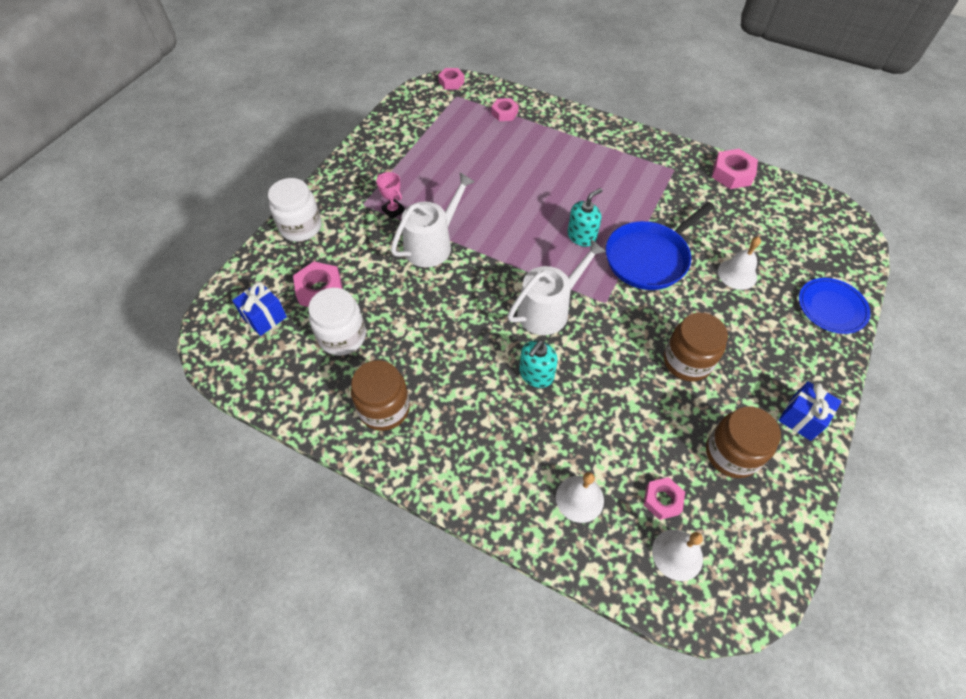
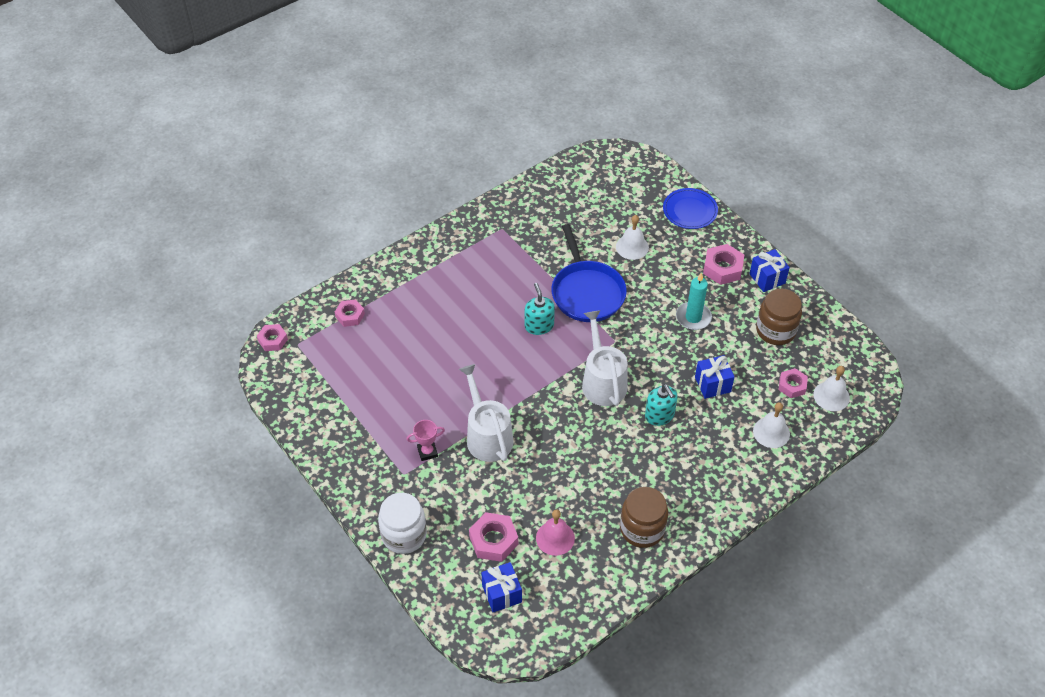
camera: 65 degrees left, 5 degrees down
white jar [308,288,366,356] -> pink bell [536,509,575,556]
brown jar [664,313,728,382] -> turquoise candle [676,273,712,330]
pink nut [712,149,758,189] -> pink nut moved to [703,244,744,285]
none -> blue gift [695,355,735,399]

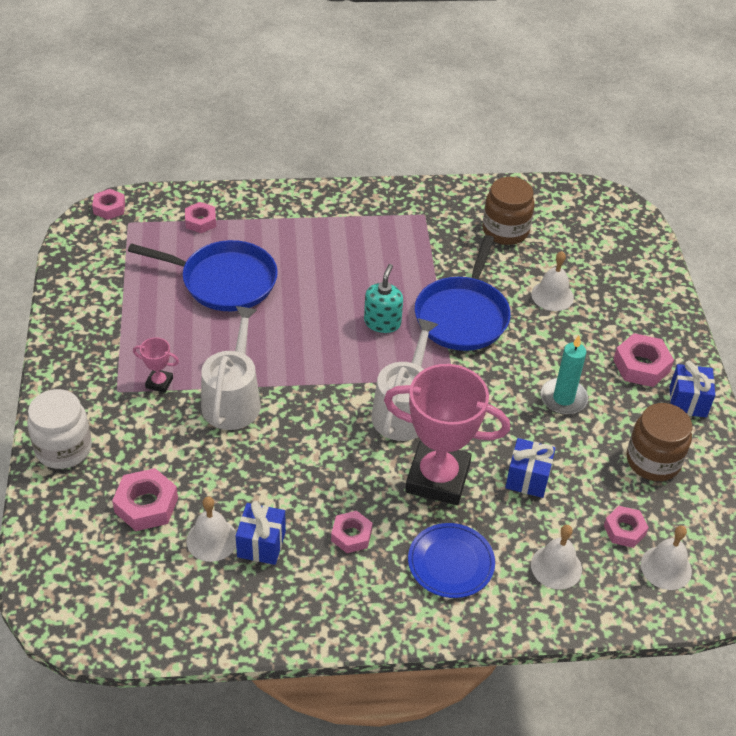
camera: 30 degrees right, 5 degrees down
blue gift [481,562,522,612] -> blue gift moved to [236,501,286,565]
pink bell [536,509,575,556] -> white bell [186,497,236,562]
brown jar [620,487,668,548] -> brown jar moved to [482,177,535,245]
turquoise soap dispenser [645,384,678,426] -> pink trophy [384,364,510,505]
blue plate [663,188,718,229] -> blue plate moved to [408,523,495,598]
none -> blue pan [128,240,278,311]
none -> pink nut [331,511,373,553]

